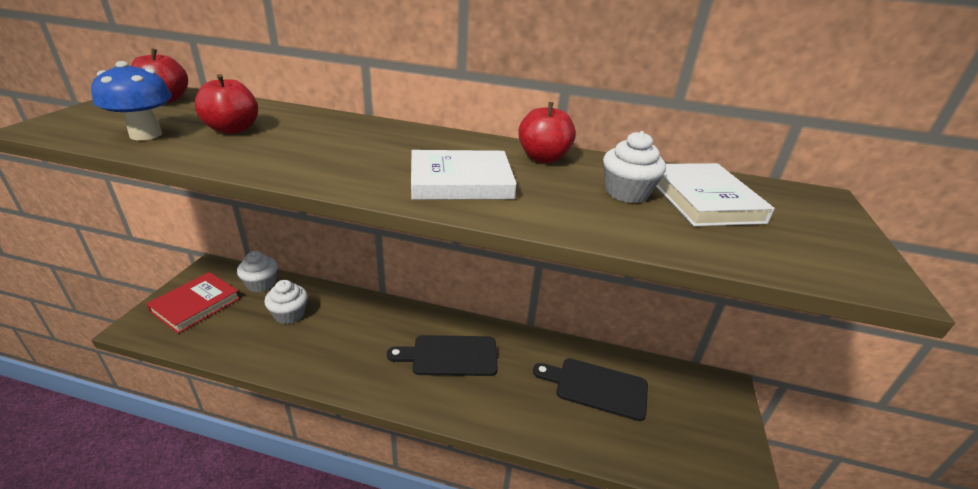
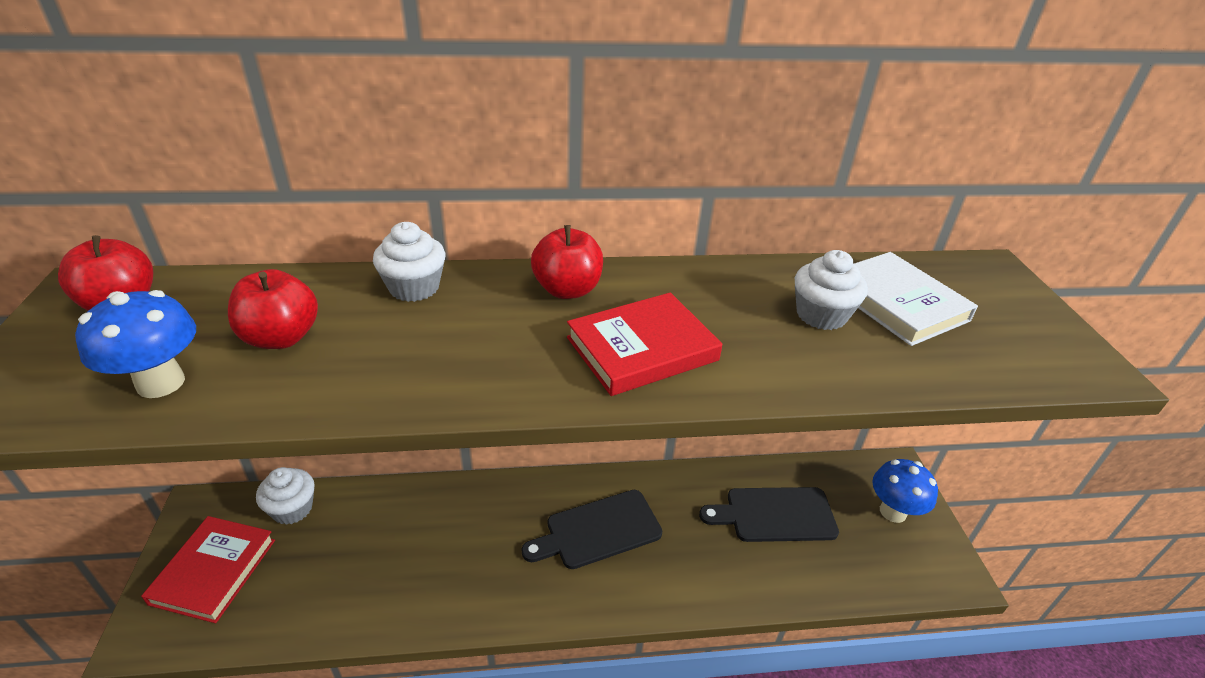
camera: 20 degrees left, 5 degrees up
white cupcake [264,280,308,324] -> white cupcake moved to [373,222,445,302]
white book [411,150,517,200] -> red book [567,292,722,396]
red apple [518,102,576,163] -> red apple moved to [531,225,603,299]
none -> blue mushroom [872,459,938,523]

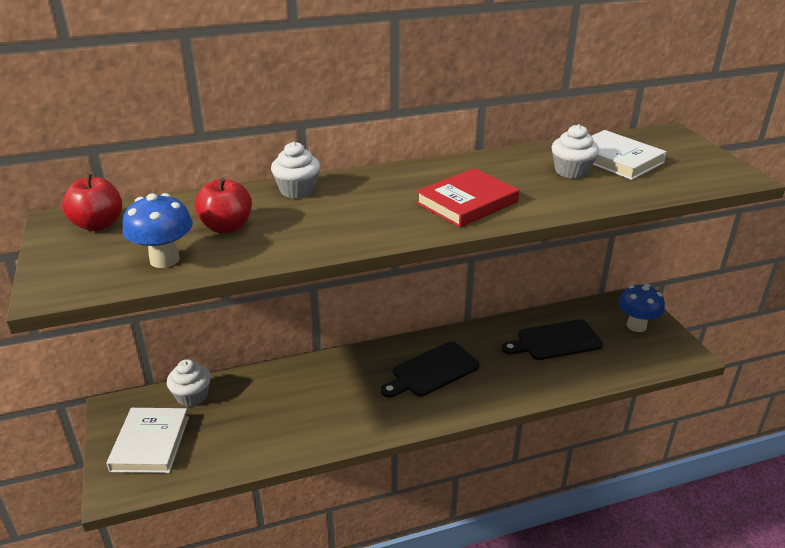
camera: 10 degrees left, 5 degrees down
red book [141,516,275,623] -> white book [106,408,189,473]
red apple [531,225,603,299] -> none

